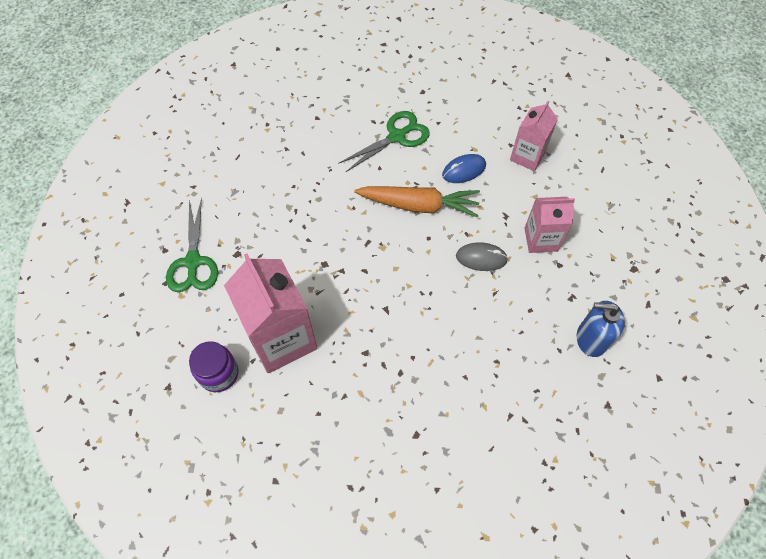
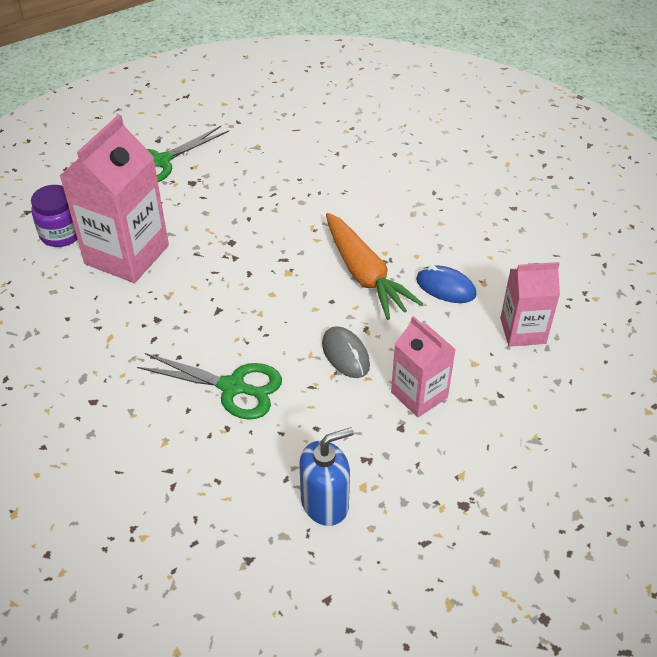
camera: 55 degrees right, 15 degrees down
green scissors [338,111,430,173] -> green scissors moved to [137,353,282,419]
blue soap dispenser [577,301,625,357] -> blue soap dispenser turned 90 degrees clockwise [299,427,354,526]

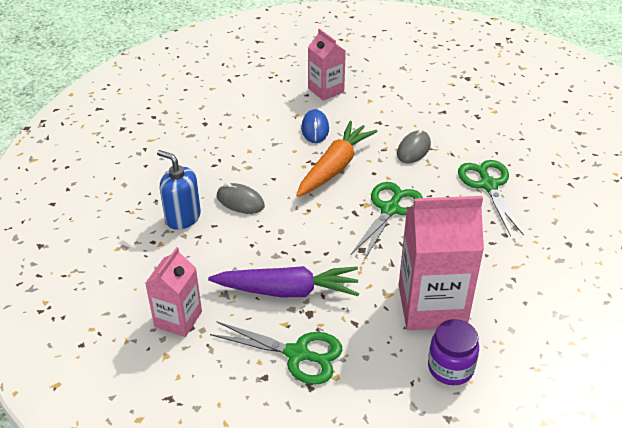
camera: 120 degrees left, 5 degrees down
blue soap dispenser [299,427,354,526] -> blue soap dispenser moved to [157,150,201,230]
pink carton [391,316,456,417] -> pink carton moved to [145,247,202,337]
none -> purple carrot [208,266,359,297]
none -> grey mouse [217,183,265,214]
none -> green scissors [351,182,423,260]

